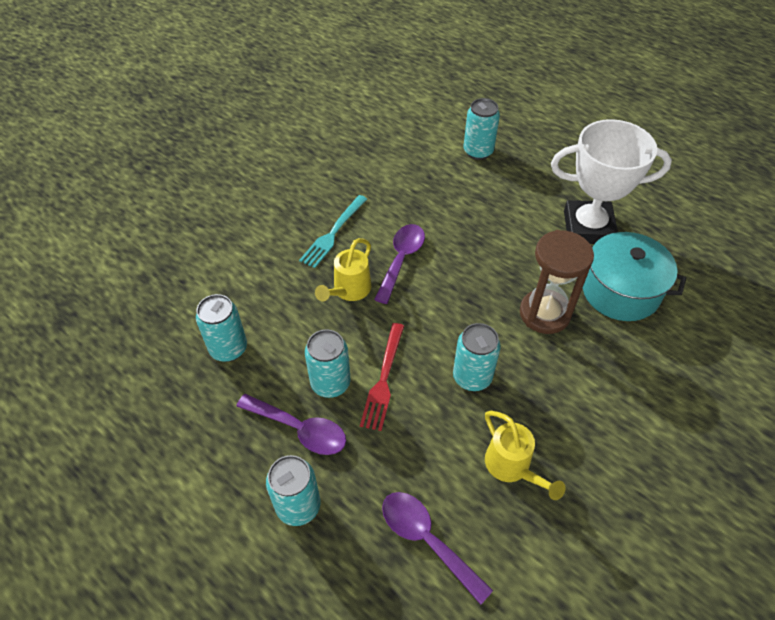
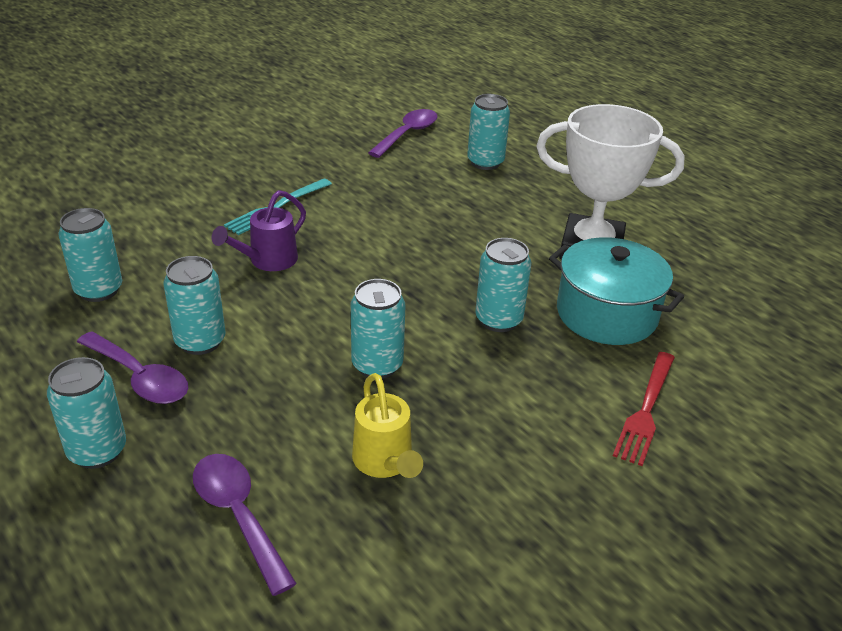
camera: 10 degrees right, 15 degrees down
yellow watering can [315,238,371,301] -> purple watering can [212,190,306,271]
red fork [360,323,404,431] -> red fork moved to [613,352,675,466]
purple spoon [374,224,425,304] -> purple spoon moved to [368,109,437,158]
brown hourglass [520,230,594,334] -> turquoise can [475,238,531,332]

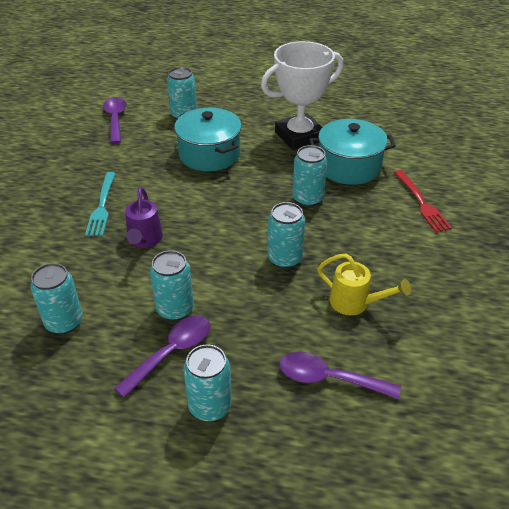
camera: 40 degrees left, 5 degrees up
purple spoon [77,331,188,404] -> purple spoon turned 45 degrees counterclockwise [114,316,210,398]
none -> turquoise pot [174,108,242,171]

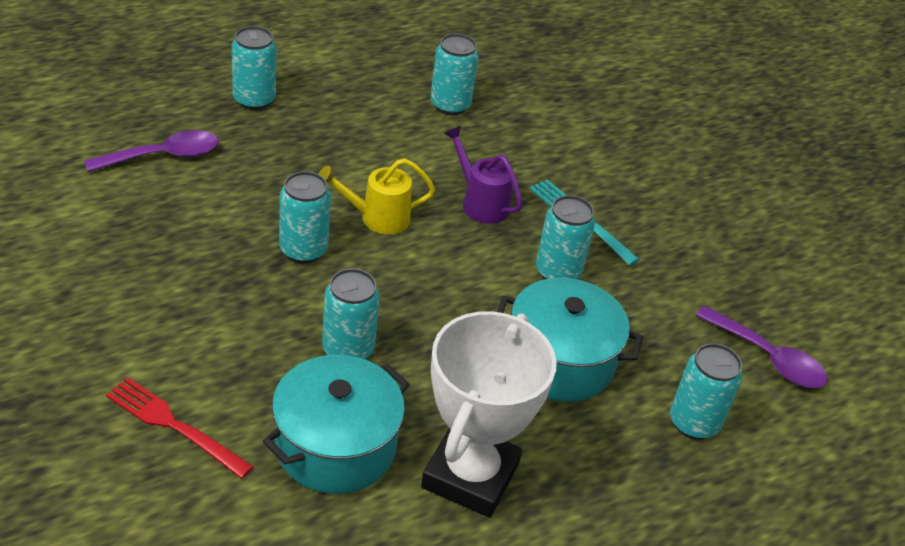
camera: 135 degrees right, 0 degrees up
purple spoon [114,316,210,398] -> none
turquoise can [150,250,194,321] -> turquoise can moved to [536,195,595,280]
yellow watering can [317,253,411,315] -> yellow watering can moved to [319,158,435,234]

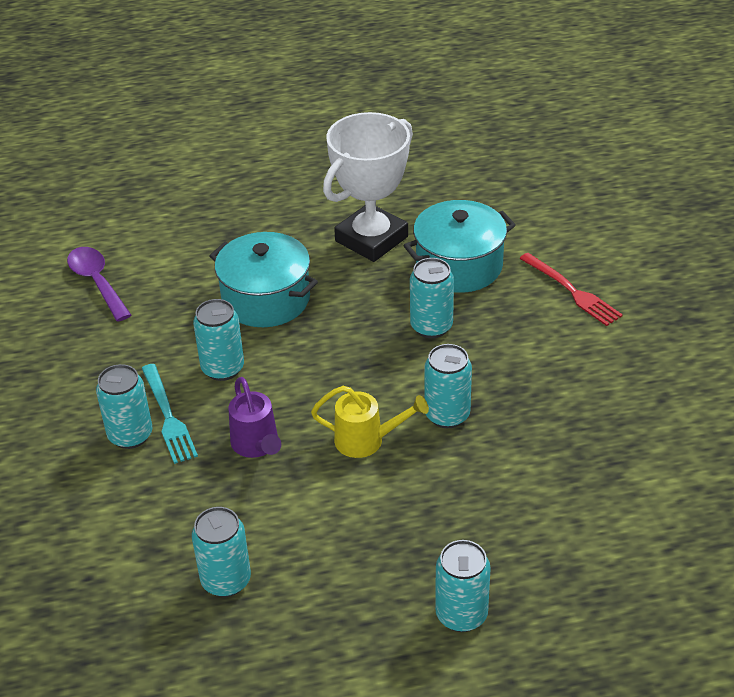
camera: 155 degrees left, 0 degrees up
purple spoon [84,130,218,172] -> none
turquoise can [670,343,742,440] -> turquoise can moved to [96,364,152,449]

